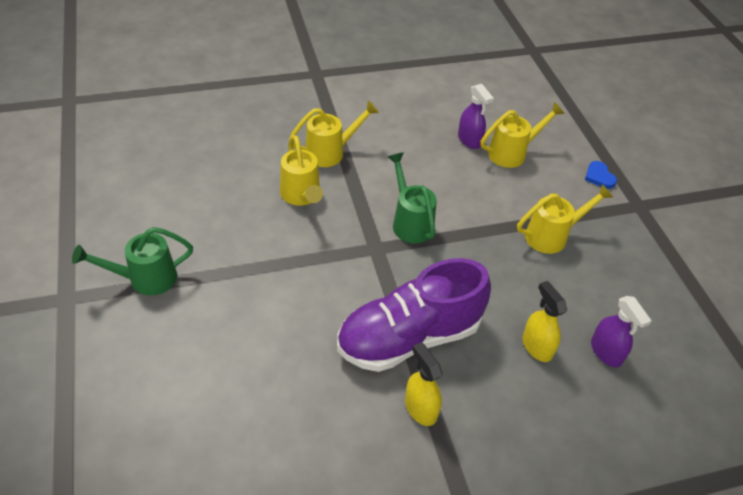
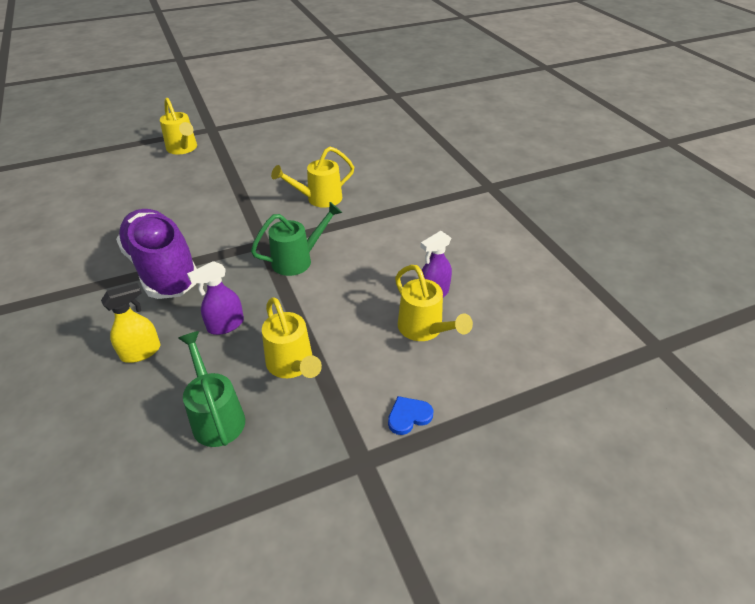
camera: 85 degrees right, 5 degrees down
green watering can [72,227,193,296] -> green watering can moved to [178,331,245,447]
yellow watering can [289,101,379,167] -> yellow watering can moved to [160,98,197,155]
yellow spray bottle [405,342,442,426] -> none
purple spray bottle [591,296,652,367] -> purple spray bottle moved to [187,261,244,335]

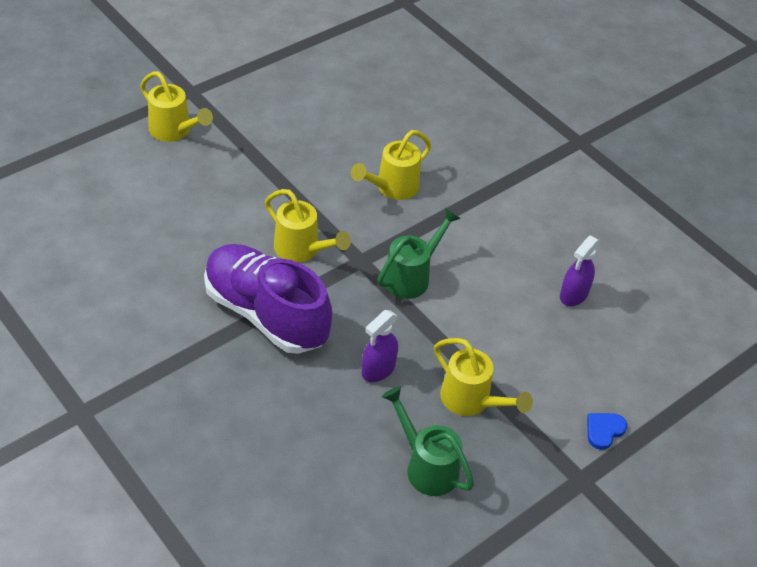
camera: 20 degrees left, 5 degrees up
yellow spray bottle [101,283,161,363] -> none
yellow watering can [395,265,473,341] -> yellow watering can moved to [265,189,351,263]

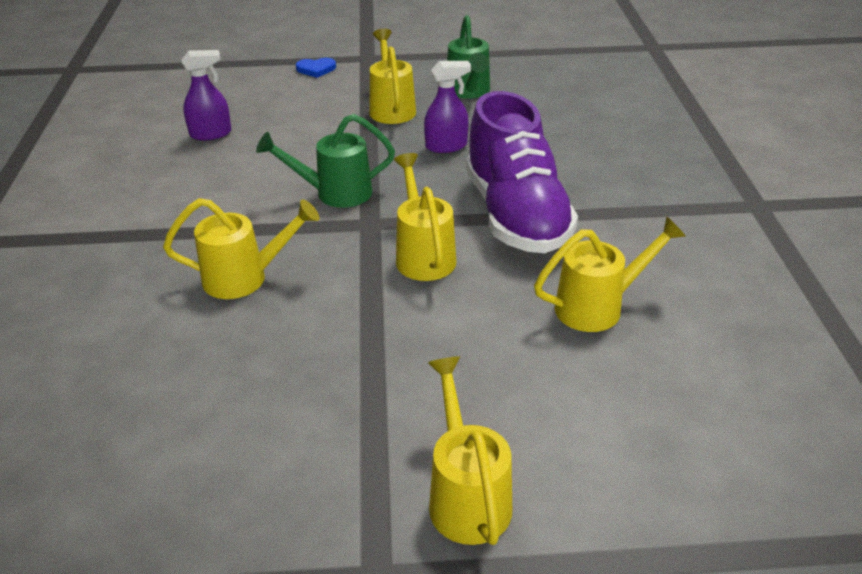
camera: 140 degrees left, 10 degrees down
none -> yellow watering can [534,217,686,332]

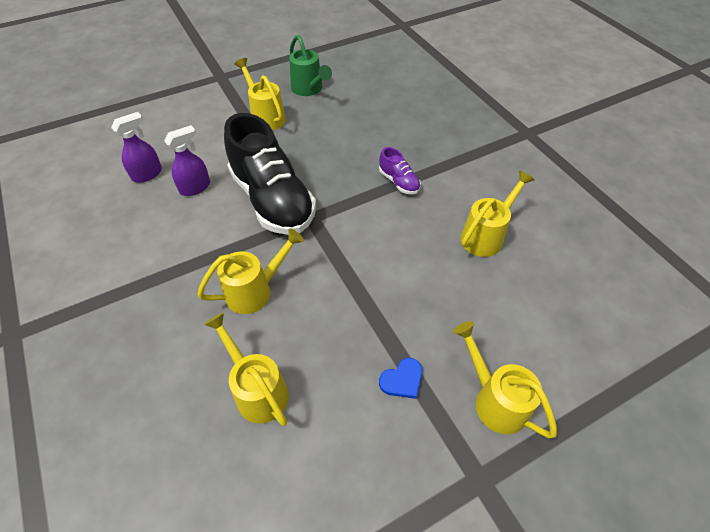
camera: 25 degrees left, 15 degrees up
green watering can [256,114,395,208] -> black shoe [224,113,316,235]
blue heart [296,58,336,78] -> blue heart moved to [379,358,422,399]
yellow watering can [394,153,456,281] -> yellow watering can moved to [204,312,289,426]
purple spray bottle [424,61,471,153] -> purple spray bottle moved to [164,125,210,196]
purple shoe [466,91,578,253] -> purple shoe [379,147,421,194], size x0.43

